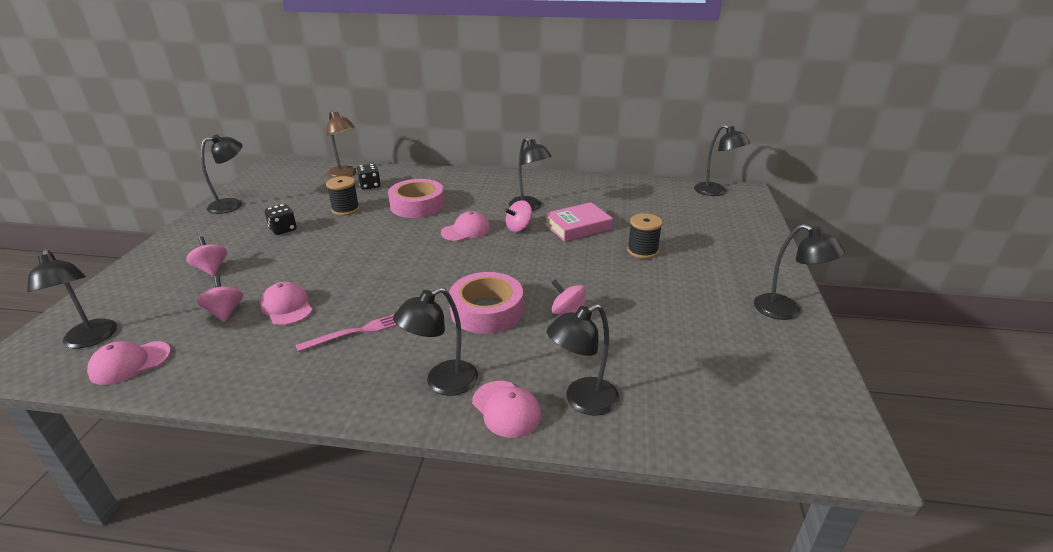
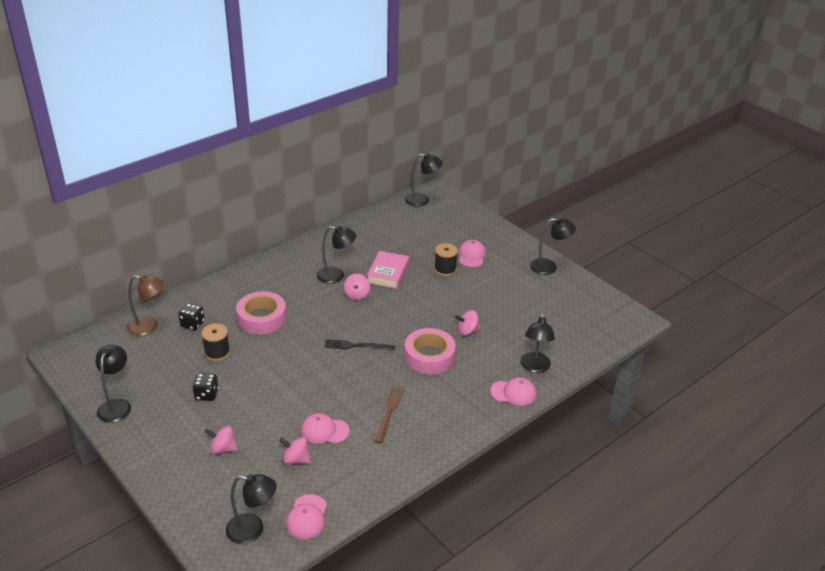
camera: 50 degrees left, 5 degrees up
pink fork [296,314,398,352] -> brown fork [375,388,404,444]
black lamp [393,288,478,396] -> none
pink cap [441,211,490,241] -> pink cap moved to [458,240,486,267]
none -> black fork [324,339,395,351]

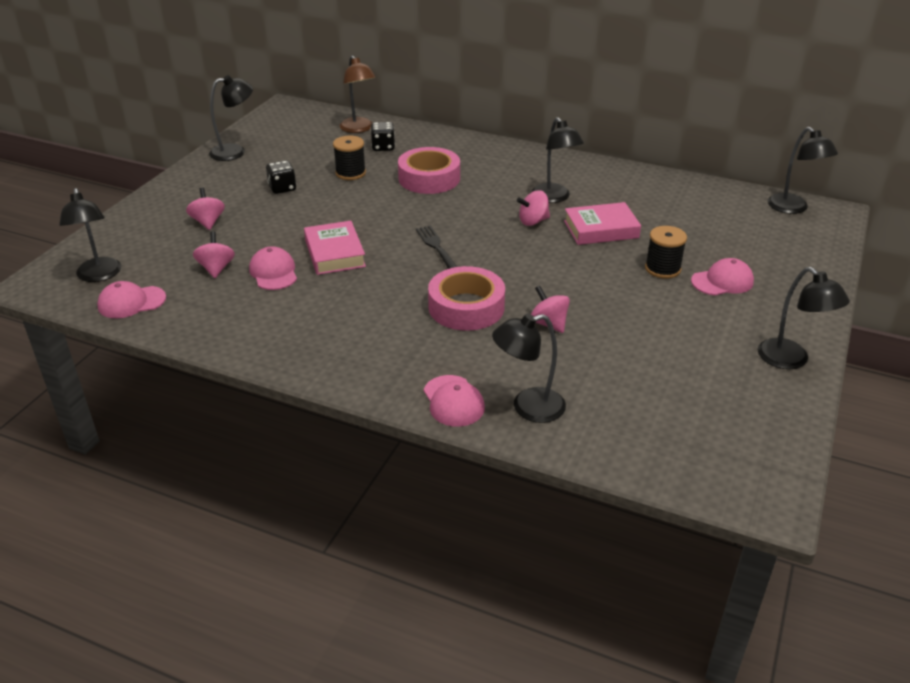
camera: 65 degrees right, 0 degrees up
brown fork [375,388,404,444] -> none
none -> pink book [304,221,366,275]

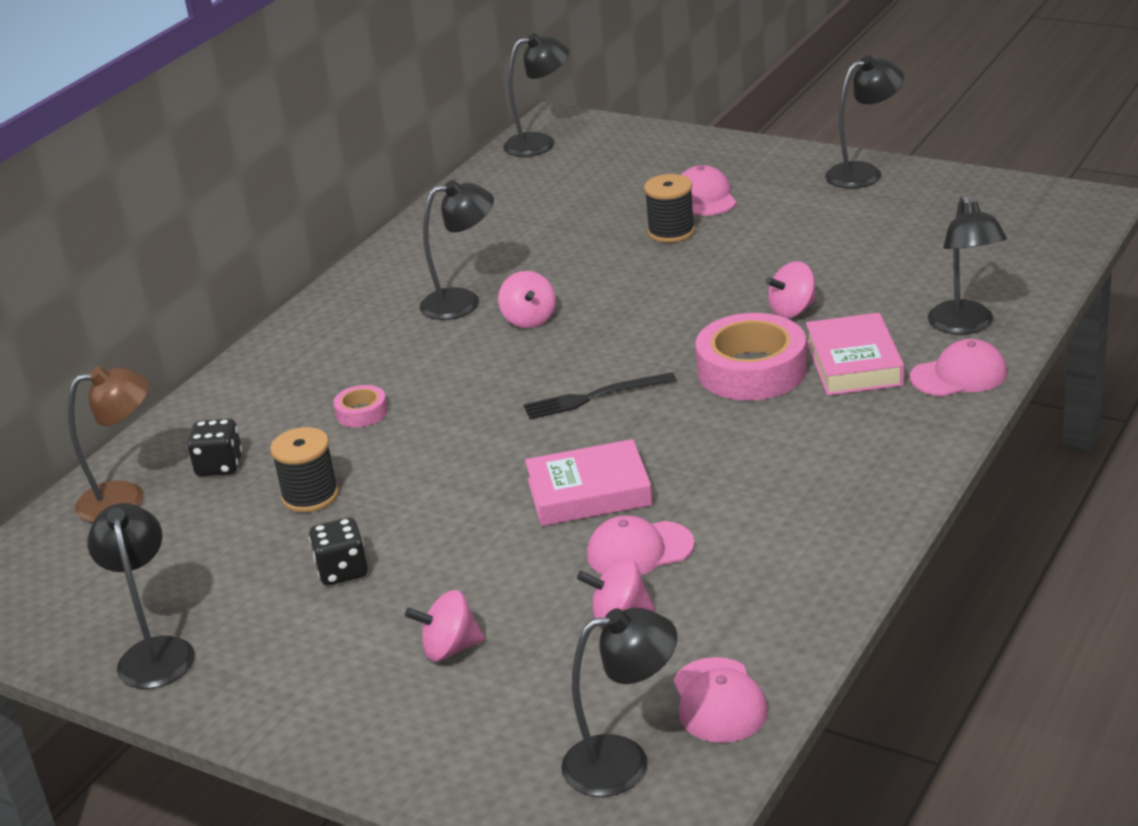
camera: 80 degrees left, 5 degrees down
pink tape [398,147,460,194] -> pink tape [333,385,388,427], size x0.48
pink book [564,202,641,245] -> pink book moved to [806,313,904,396]

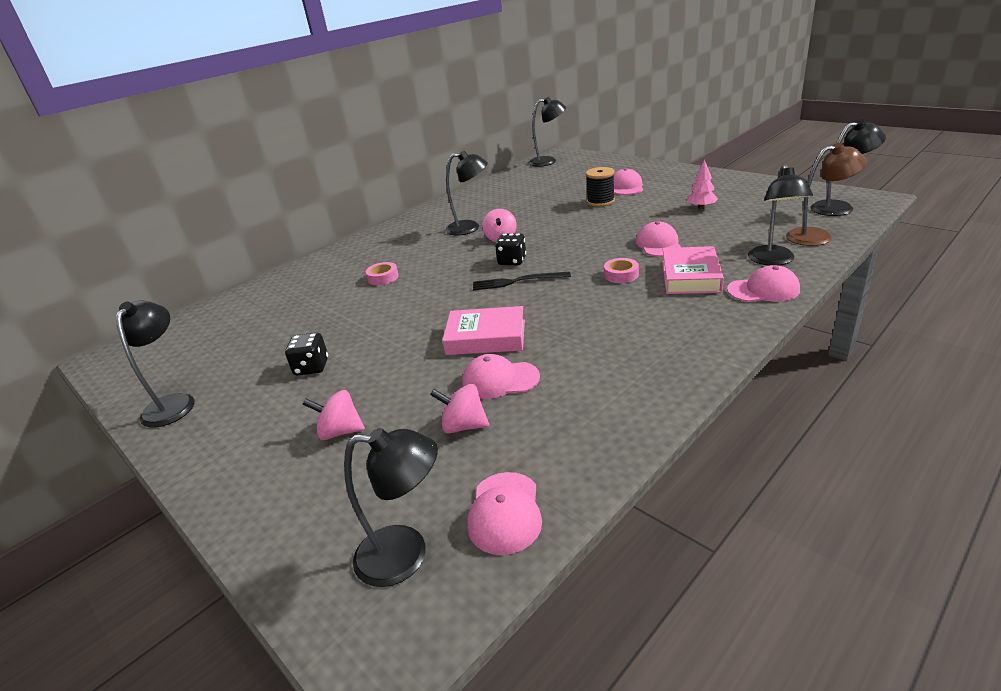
camera: 15 degrees right, 0 degrees up
brown lamp [68,366,149,523] -> brown lamp moved to [786,142,867,246]
black dice [187,419,242,476] -> black dice moved to [495,233,526,265]
black spool [270,427,339,513] -> none
pink tape [695,313,807,400] -> pink tape [604,258,639,283], size x0.48
pink spinning top [765,261,816,318] -> pink cap [636,221,681,257]
black lamp [825,56,904,188] -> black lamp moved to [810,119,886,216]
none -> pink tree [687,160,718,209]

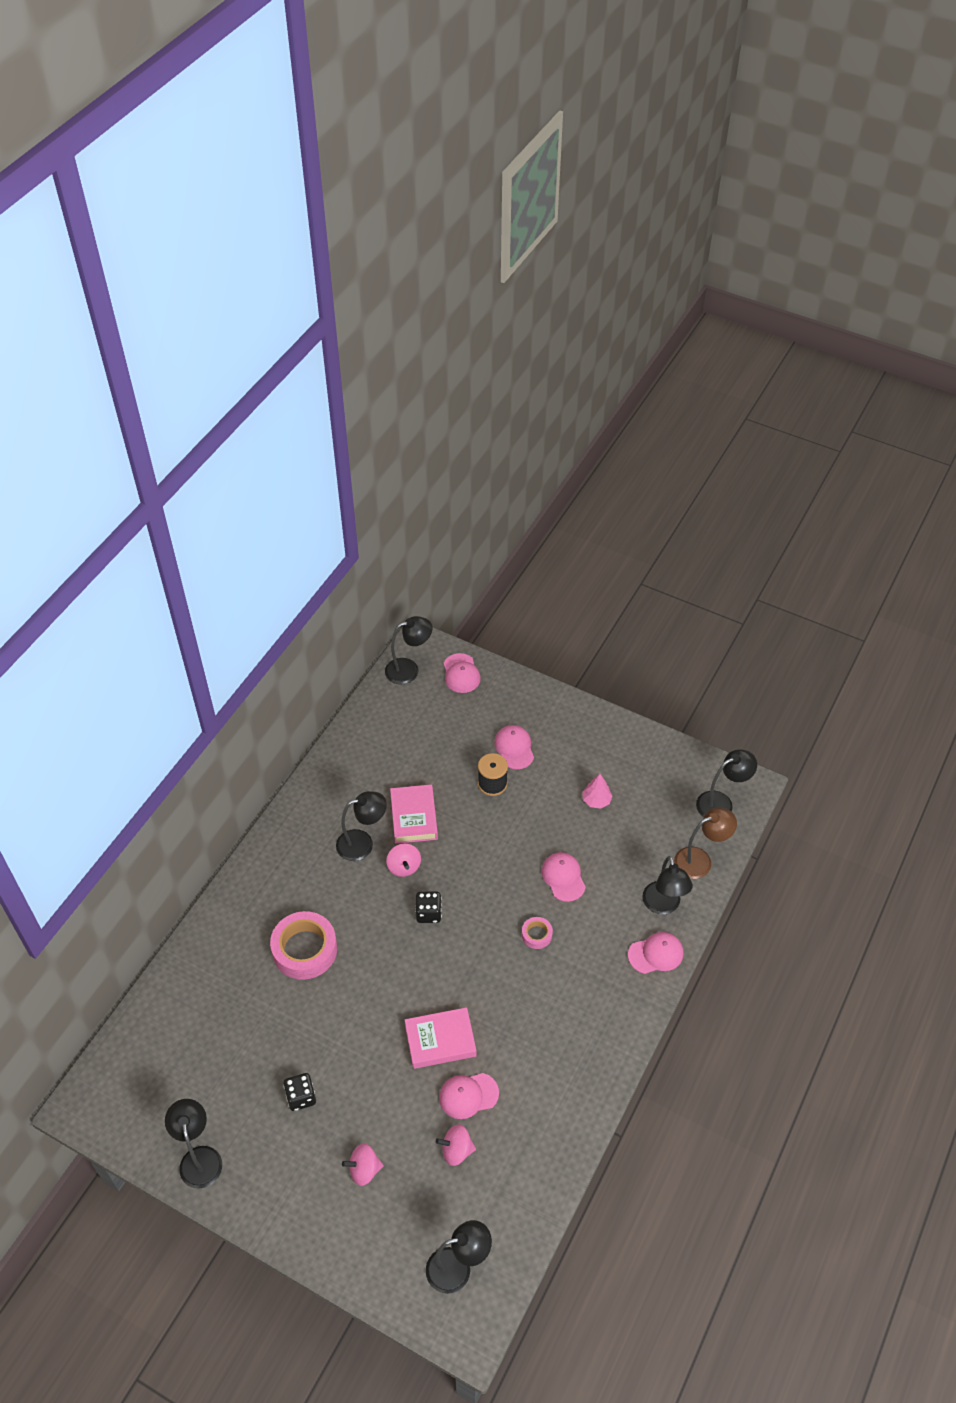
camera: 20 degrees left, 20 degrees up
pink tape [366,262,399,285] -> pink tape [270,911,337,980], size x2.09
pink cap [467,472,542,555] -> pink cap moved to [443,653,481,693]
black fork [473,272,571,290] -> none
pink book [662,246,724,294] -> pink book moved to [390,784,438,844]

